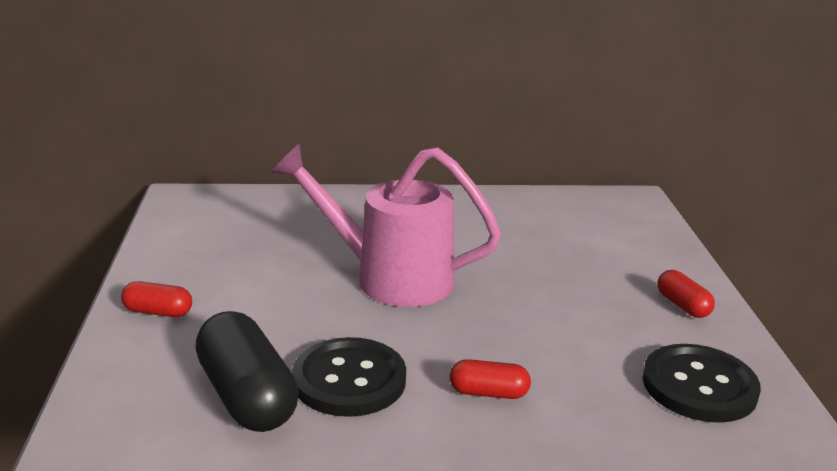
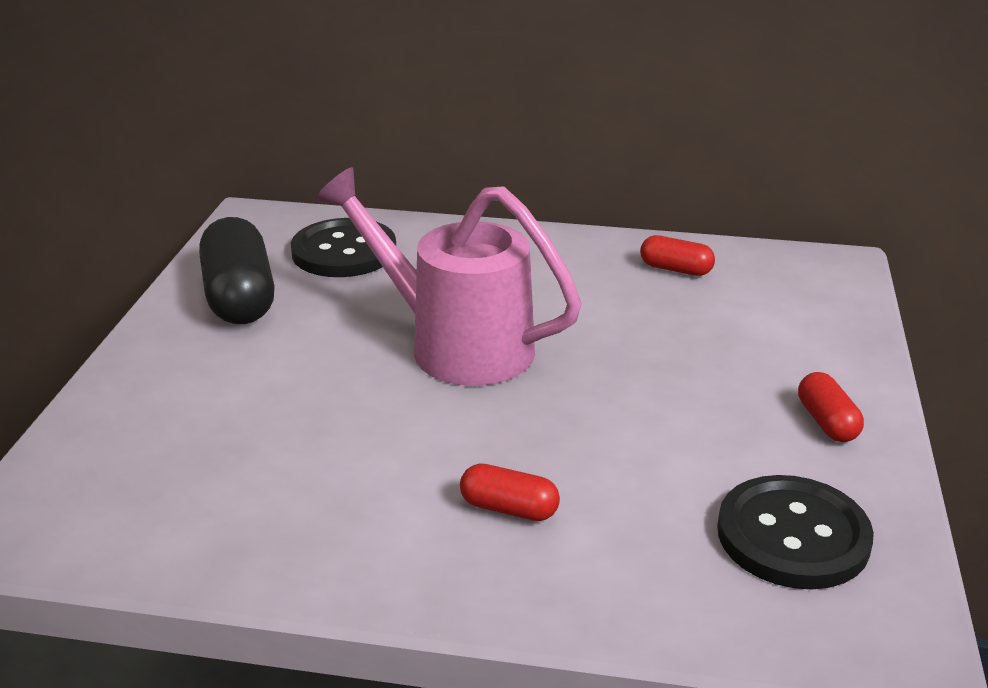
camera: 15 degrees right, 5 degrees up
red capsule [121,281,192,317] -> red capsule moved to [640,235,715,276]
black capsule [195,311,299,432] -> black capsule moved to [199,217,275,324]
black button [292,337,406,417] -> black button moved to [291,218,396,277]

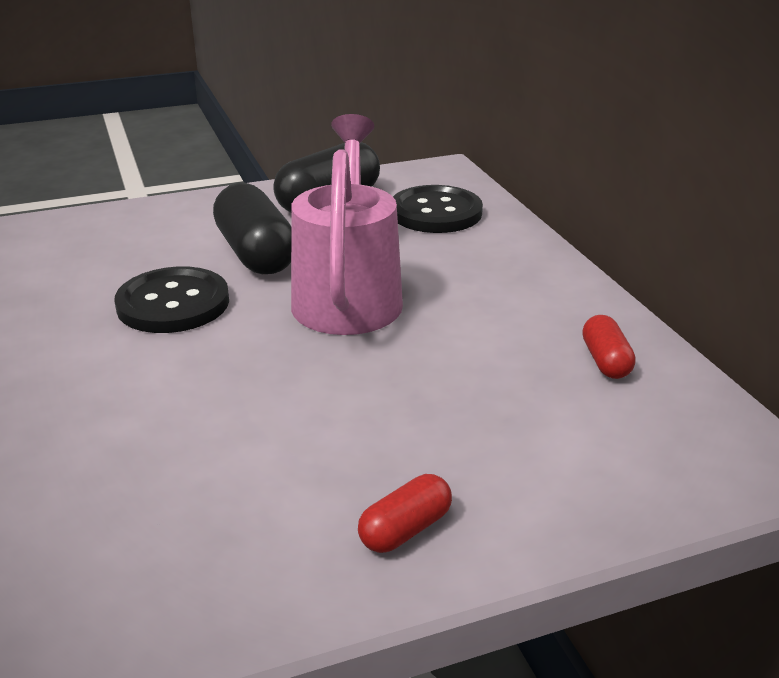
camera: 60 degrees right, 0 degrees up
red capsule [460,463,560,521] -> none
black button [717,475,874,590] -> black button moved to [114,267,229,333]
none -> black capsule [213,183,291,274]

